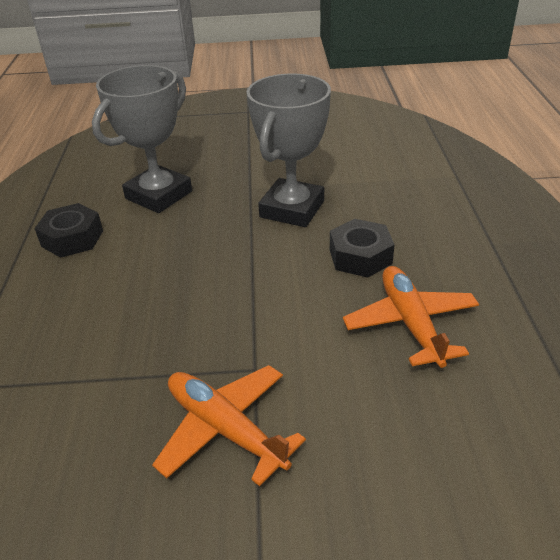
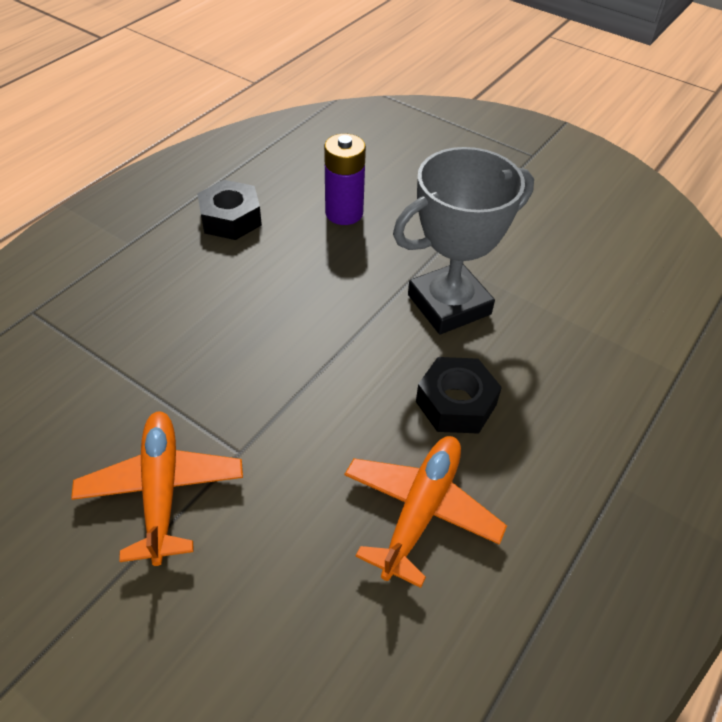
camera: 35 degrees right, 10 degrees up
grey trophy [92,65,192,213] -> purple battery [324,134,366,225]

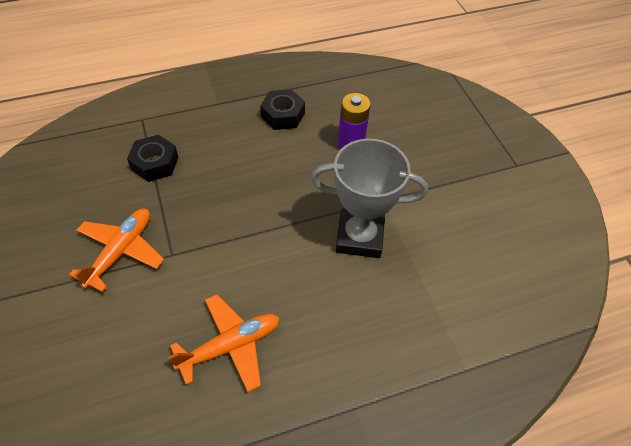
camera: 35 degrees right, 5 degrees up
black nut [416,357,502,434] -> black nut moved to [127,135,178,182]

